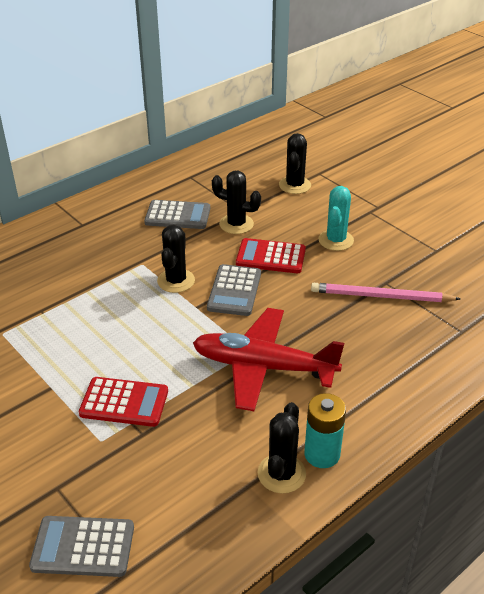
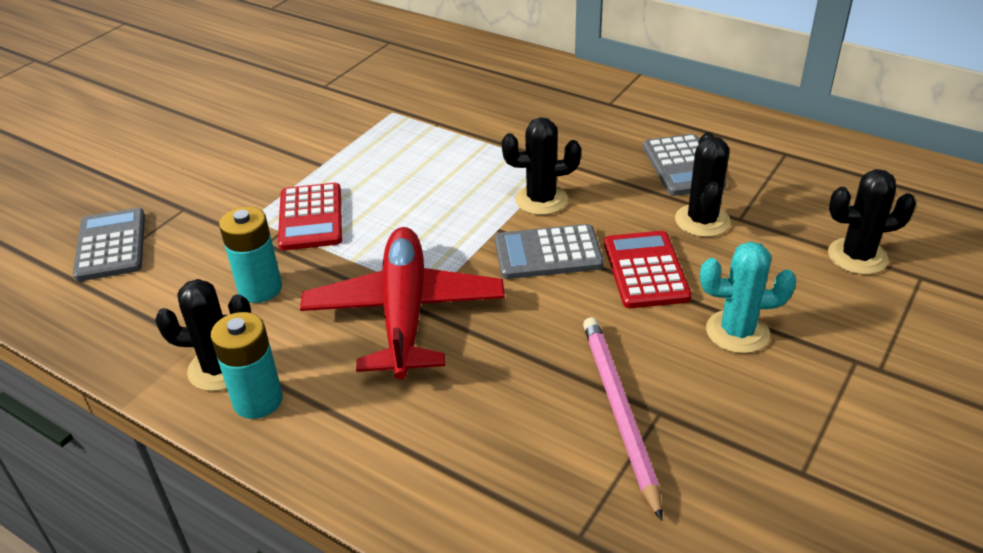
camera: 75 degrees right, 0 degrees up
none -> turquoise battery [219,206,282,303]

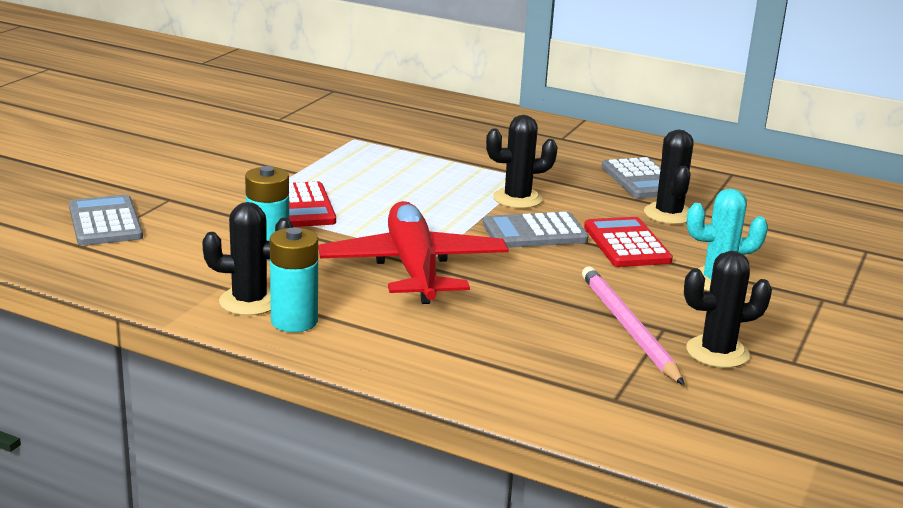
camera: 10 degrees left, 15 degrees down
black cactus [828,169,916,275] -> black cactus moved to [684,251,772,368]

